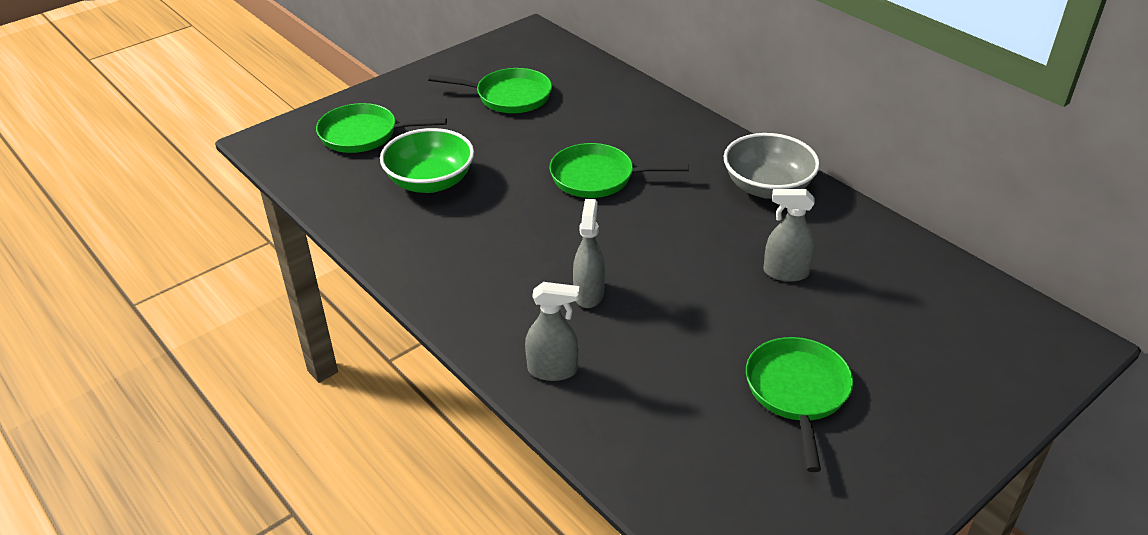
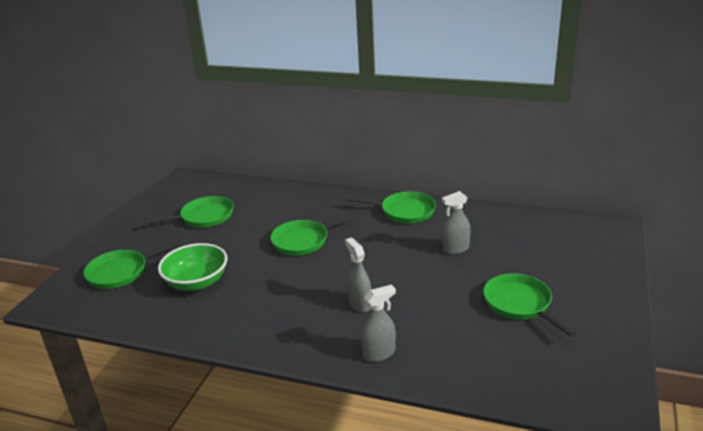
camera: 30 degrees left, 10 degrees down
grey bowl [724,133,820,199] -> green pan [347,191,436,223]

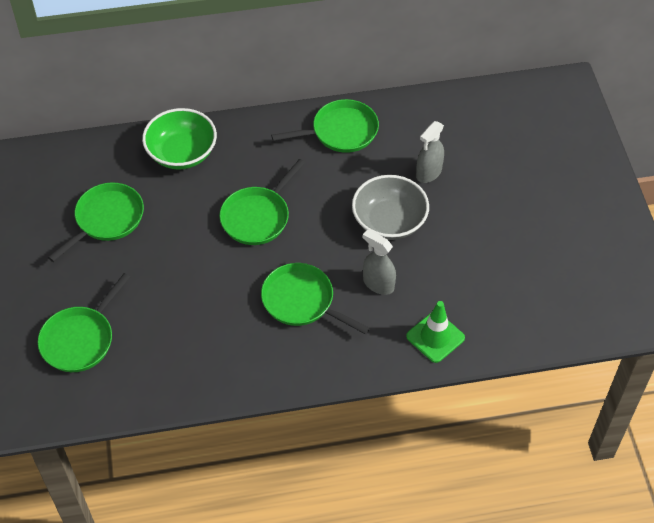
camera: 30 degrees left, 25 degrees up
green bowl [158,243,227,291] -> green bowl moved to [142,108,217,170]
grey spray bottle [361,284,396,362] -> green traffic cone [406,301,465,363]
green pan [483,273,576,337] -> green pan moved to [261,263,370,335]
none -> grey bowl [352,175,429,240]

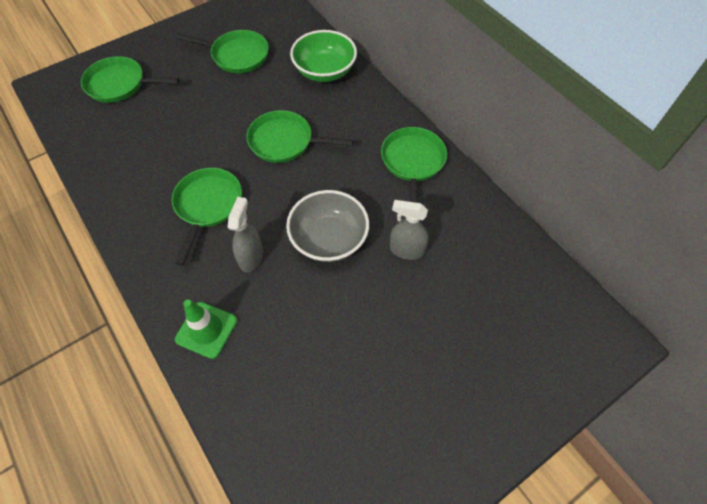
camera: 65 degrees right, 5 degrees up
green pan [271,99,379,153] -> green pan turned 135 degrees counterclockwise [381,127,447,203]

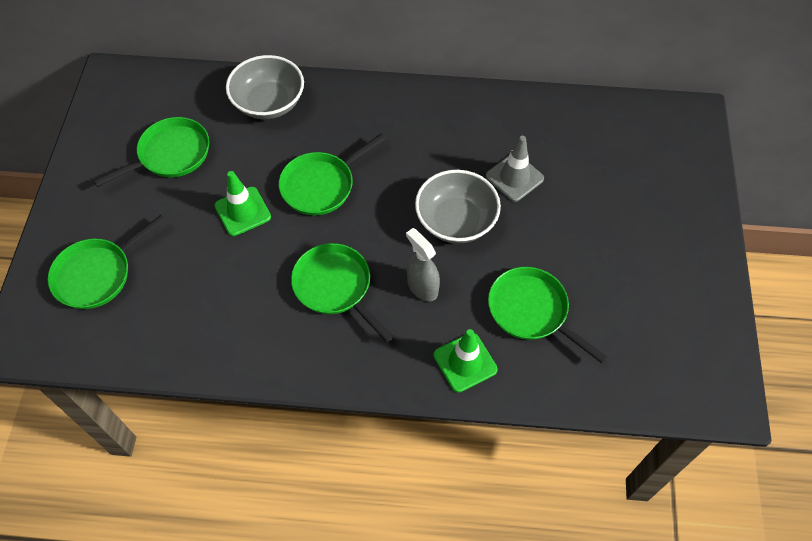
camera: 50 degrees left, 0 degrees up
green bowl [290,30,357,82] -> grey bowl [226,55,304,119]
green pan [381,127,447,203] -> green pan moved to [488,267,607,363]
grey spray bottle [390,200,428,260] -> grey traffic cone [486,136,544,202]
none -> green traffic cone [214,171,271,236]

